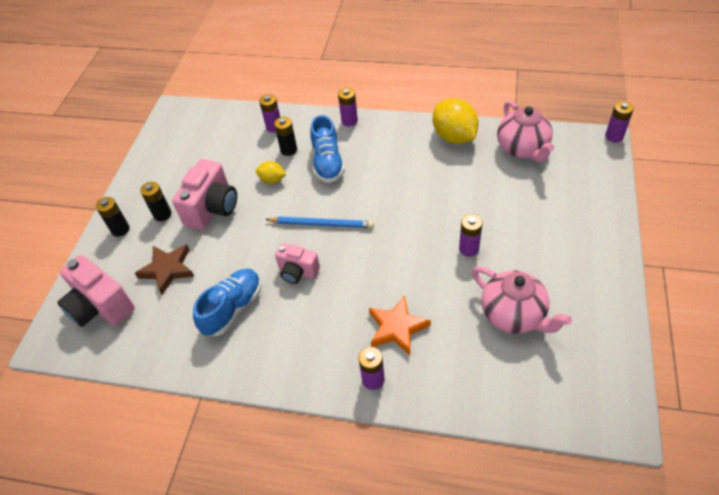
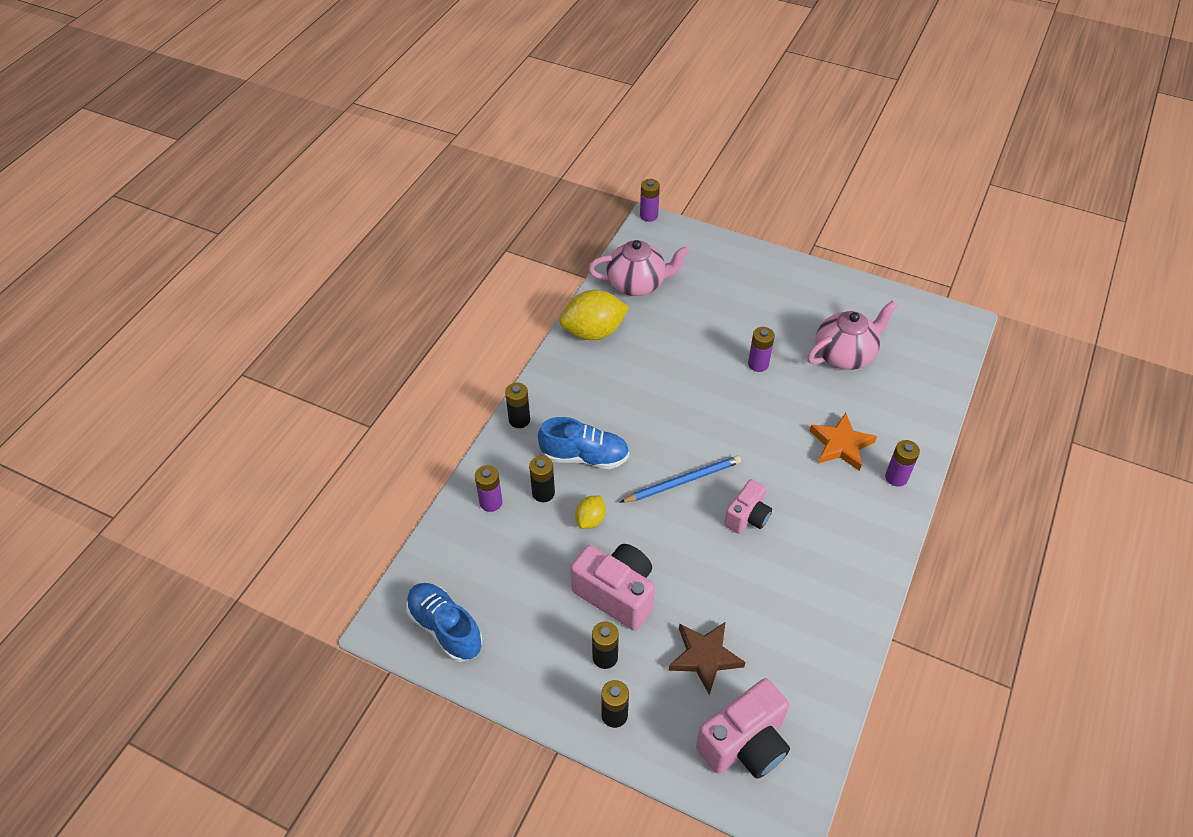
camera: 80 degrees left, 0 degrees up
blue shoe [193,269,261,336] -> blue shoe moved to [406,583,482,662]
blue pencil [265,217,374,228] -> blue pencil turned 45 degrees clockwise [619,455,741,503]
purple battery [338,88,358,126] -> black battery [505,382,530,428]

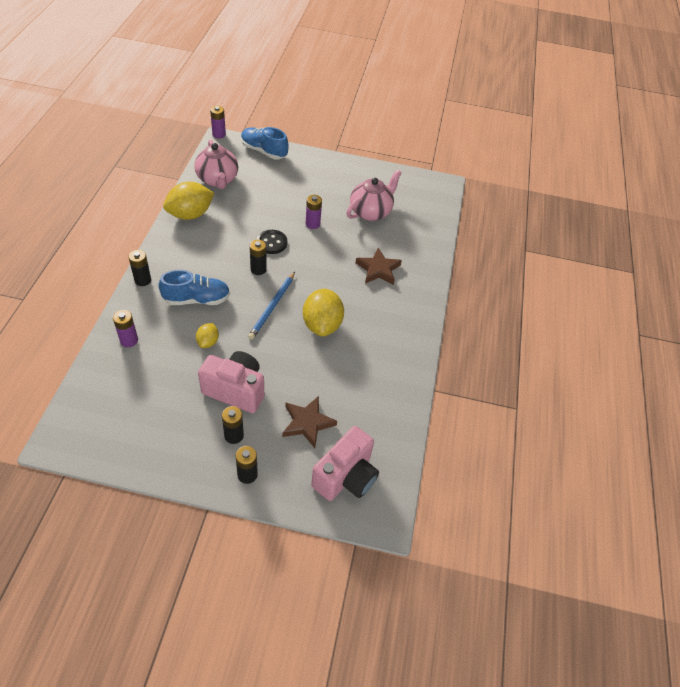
camera: 20 degrees left, 0 degrees up
blue shoe [406,583,482,662] -> blue shoe moved to [241,127,288,159]
black battery [529,456,555,502] -> black battery moved to [250,240,267,275]
pink teapot [588,240,690,296] -> pink teapot turned 90 degrees clockwise [194,139,238,189]
blue pencil [619,455,741,503] -> blue pencil turned 150 degrees clockwise [248,272,295,339]
pink camera [724,479,772,534] -> yellow lemon [303,289,344,336]
orange star [810,413,877,471] -> brown star [356,248,402,285]
purple battery [885,440,920,487] -> none
none -> black button [257,230,287,254]

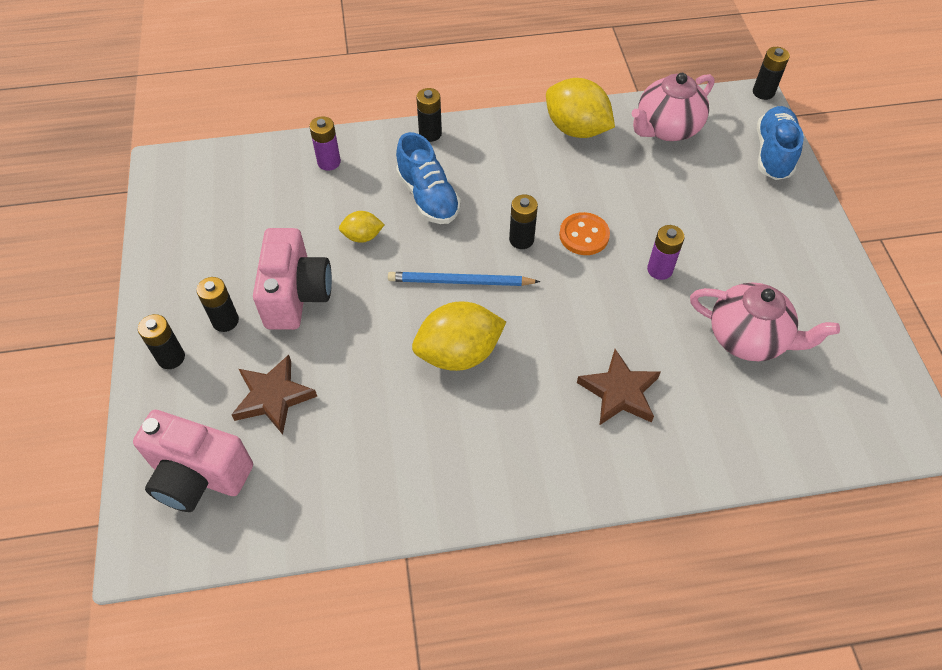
camera: 75 degrees right, 5 degrees up
purple battery [210,106,226,139] -> black battery [753,47,790,100]
black button [257,230,287,254] -> orange button [559,212,610,255]

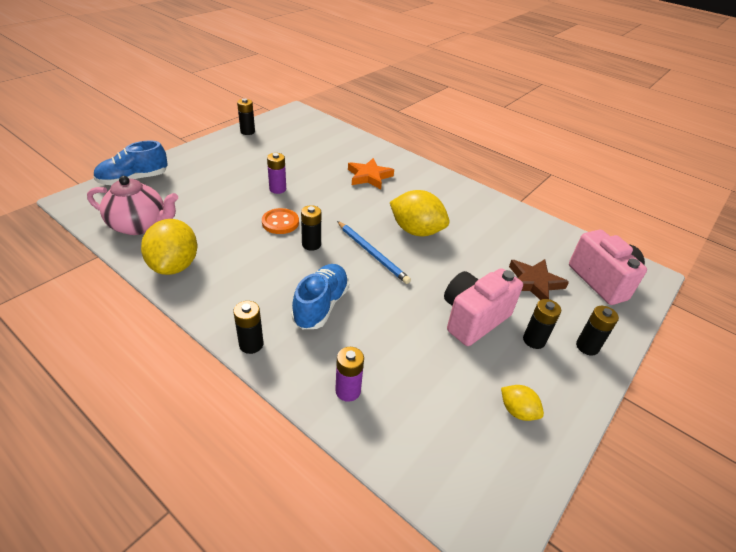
camera: 135 degrees left, 15 degrees down
yellow lemon [339,211,385,243] -> yellow lemon moved to [501,385,544,421]
brown star [577,349,661,426] -> orange star [348,158,394,189]
pink teapot [690,282,840,361] -> none
black battery [753,47,790,100] -> black battery moved to [237,98,255,135]

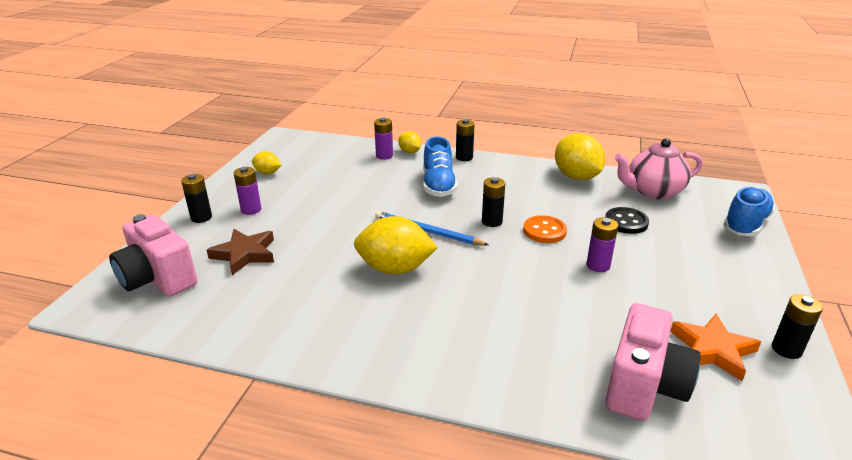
camera: 160 degrees right, 10 degrees down
orange star [348,158,394,189] -> orange star moved to [670,314,761,381]
pink camera [444,268,523,346] -> pink camera moved to [605,303,701,421]
black battery [523,299,561,349] -> purple battery [234,167,261,215]
none -> yellow lemon [398,131,421,153]
none -> black button [605,207,649,234]

